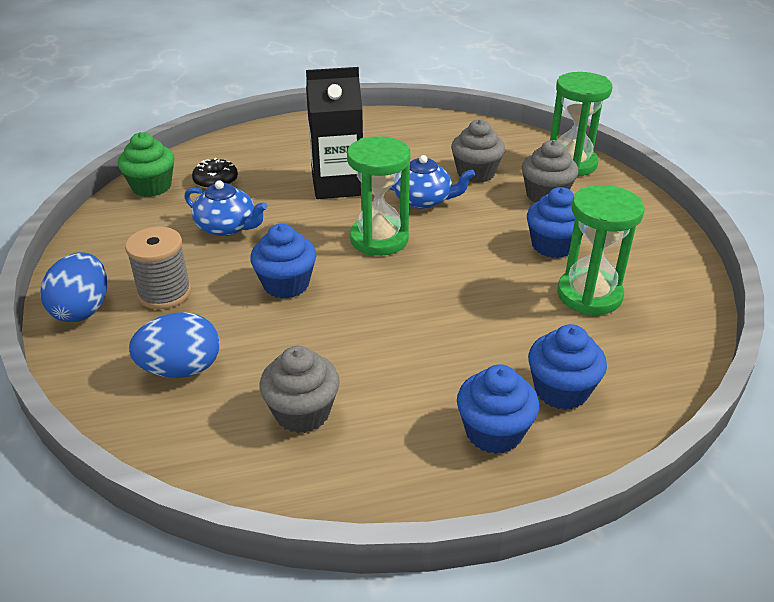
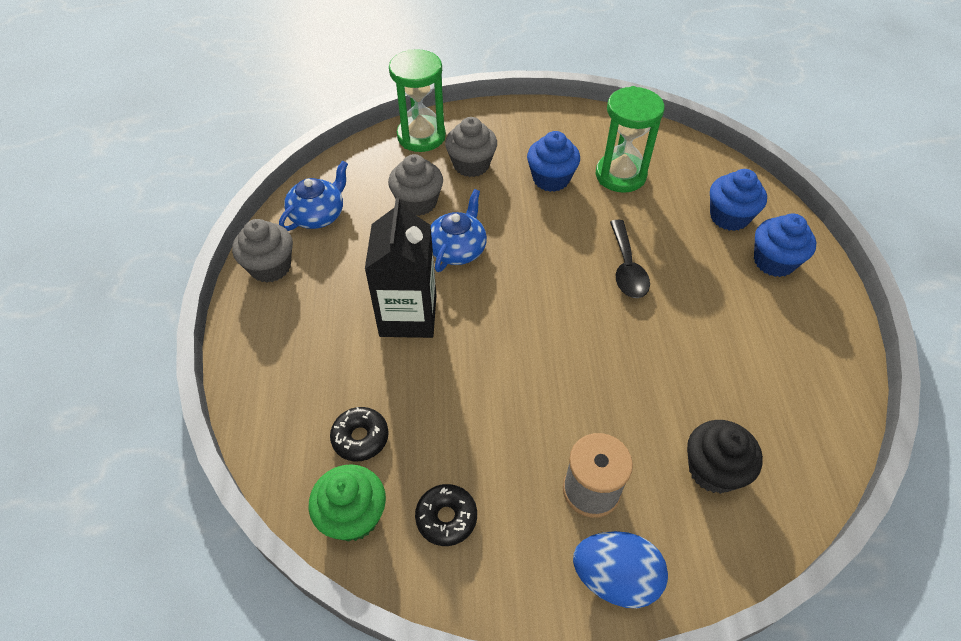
camera: 80 degrees left, 15 degrees up
blue egg [129,312,220,378] -> black cupcake [687,420,763,494]
blue teapot [184,180,267,236] -> blue teapot moved to [279,161,348,231]
blue cupcake [250,224,316,299] -> none
grey cupcake [260,346,340,433] -> grey cupcake moved to [232,219,293,283]
green hourglass [347,136,411,256] -> none
none -> black donut [415,484,477,546]
none -> black spoon [610,220,650,298]

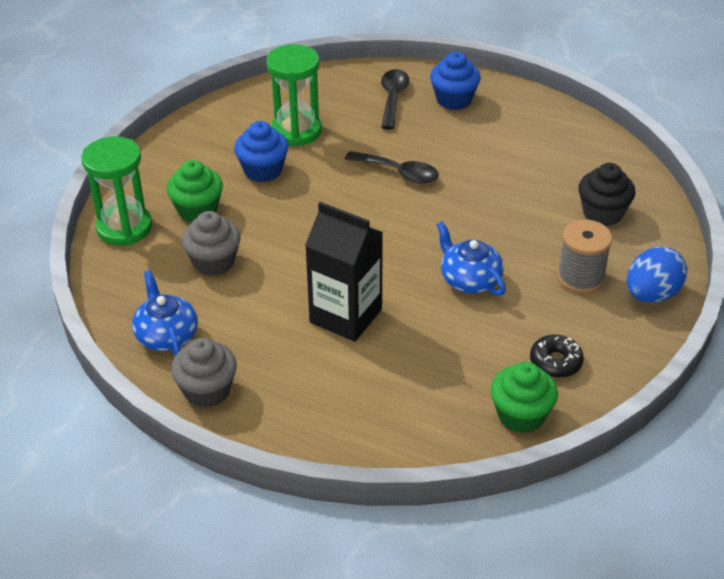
camera: 60 degrees left, 10 degrees down
black donut [330,407,388,462] -> none
blue teapot [431,189,487,272] -> blue teapot moved to [436,221,506,296]
grey cupcake [445,117,497,177] -> green cupcake [167,160,223,222]
blue cupcake [710,169,767,231] -> black spoon [381,69,409,130]

